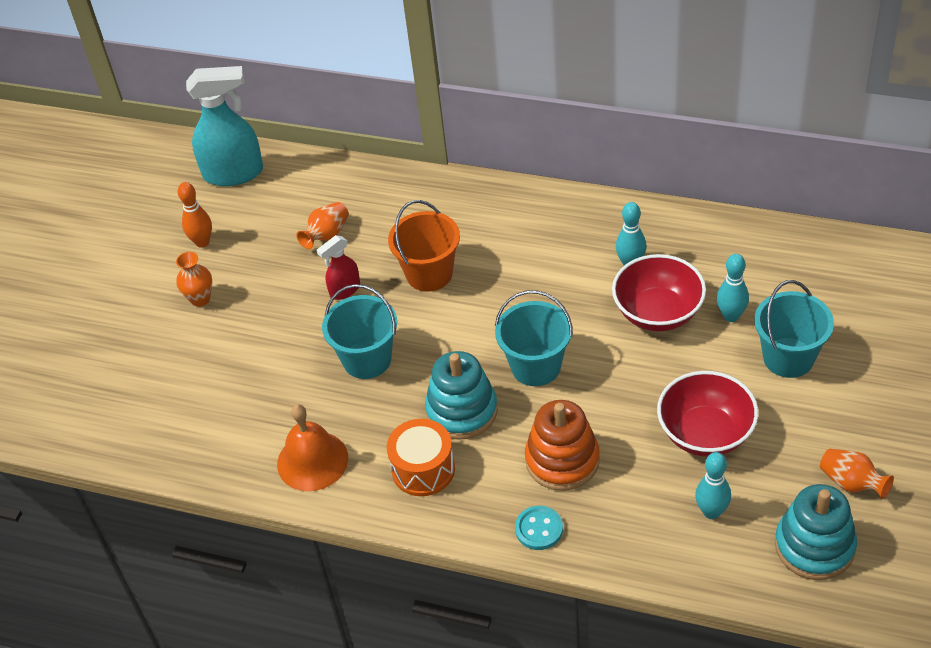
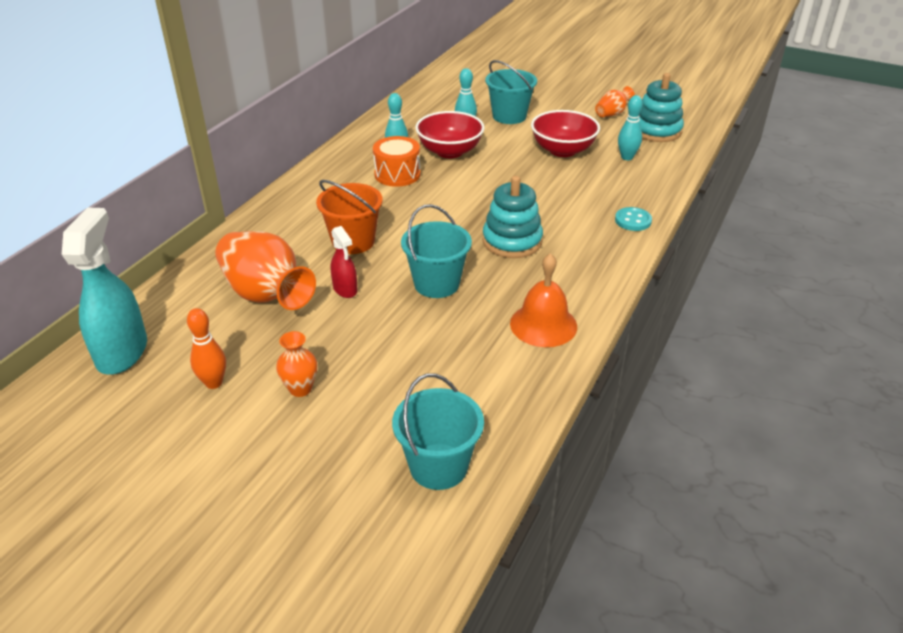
camera: 85 degrees left, 10 degrees down
orange vase [296,202,349,249] -> orange vase [215,231,316,310], size x2.00
orange drum [387,419,455,496] -> orange drum moved to [373,136,420,187]
turquoise bucket [495,290,573,386] -> turquoise bucket moved to [392,373,484,490]
orange stacking toy [525,400,600,491] -> none

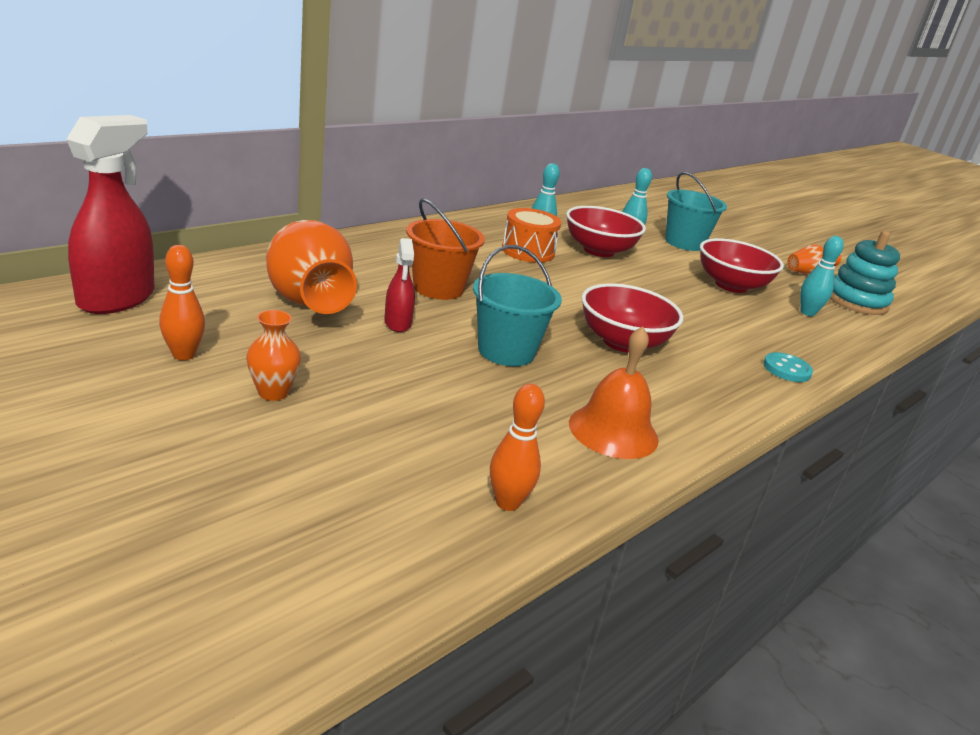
camera: 15 degrees right, 10 degrees down
turquoise spray bottle [62,208,147,375] -> red spray bottle [66,115,155,314]
turquoise bucket [392,373,484,490] -> none
turquoise stacking toy [482,176,543,258] -> red bowl [581,283,683,353]
none -> orange bowling pin [490,384,545,511]

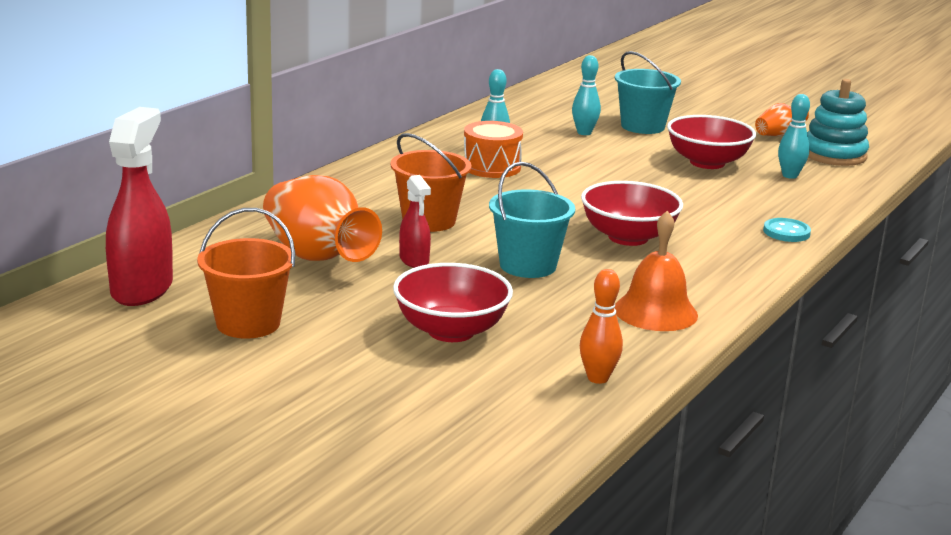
camera: 10 degrees left, 5 degrees down
orange bowling pin [159,245,205,360] -> orange bucket [197,208,295,339]
orange vase [246,310,301,401] -> none
red bowl [566,206,646,257] -> red bowl moved to [393,263,513,342]

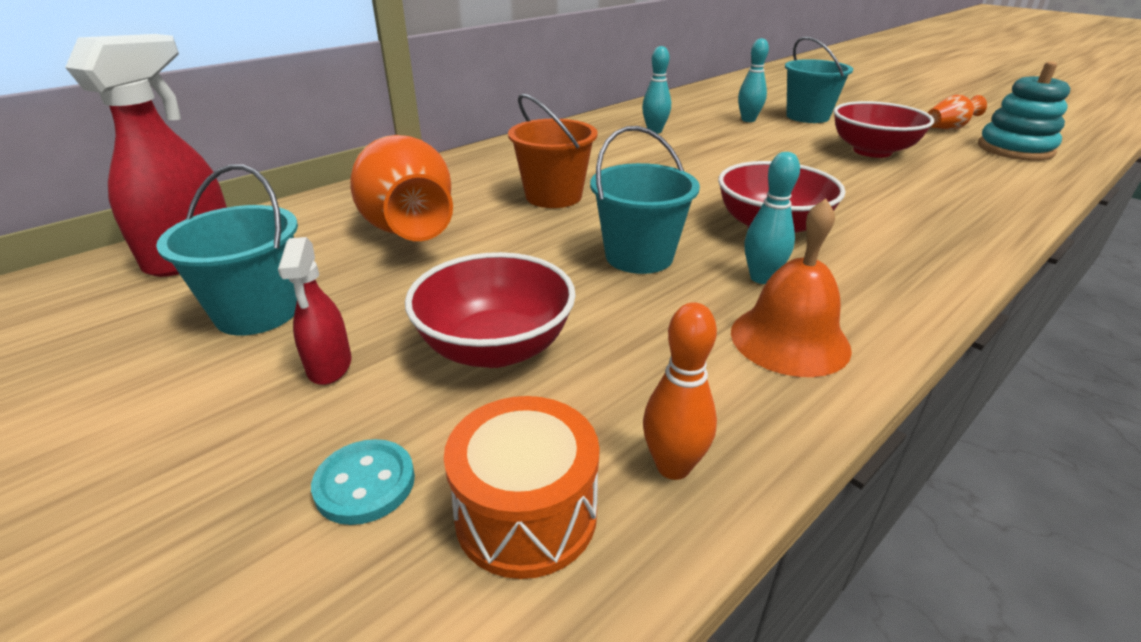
camera: 15 degrees right, 10 degrees up
orange bucket [197,208,295,339] -> turquoise bucket [156,164,298,336]
red spray bottle [399,175,431,268] -> red spray bottle moved to [278,237,352,385]
orange drum [464,121,523,178] -> orange drum moved to [444,396,600,579]
turquoise button [763,218,811,242] -> turquoise button moved to [311,439,415,525]
turquoise bowling pin [778,94,810,179] -> turquoise bowling pin moved to [745,152,800,284]

